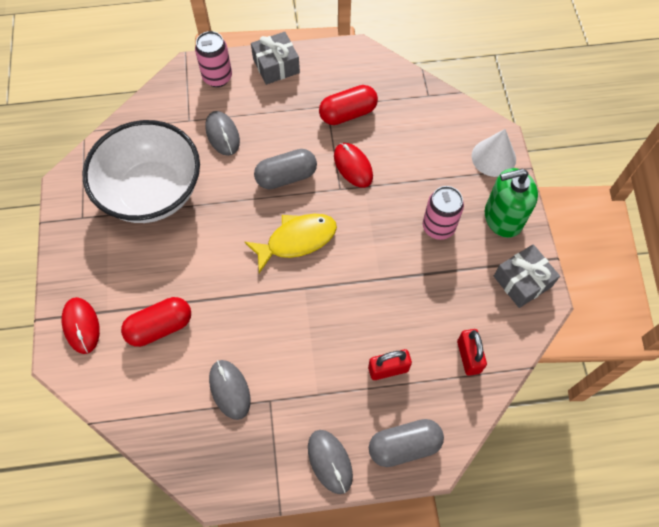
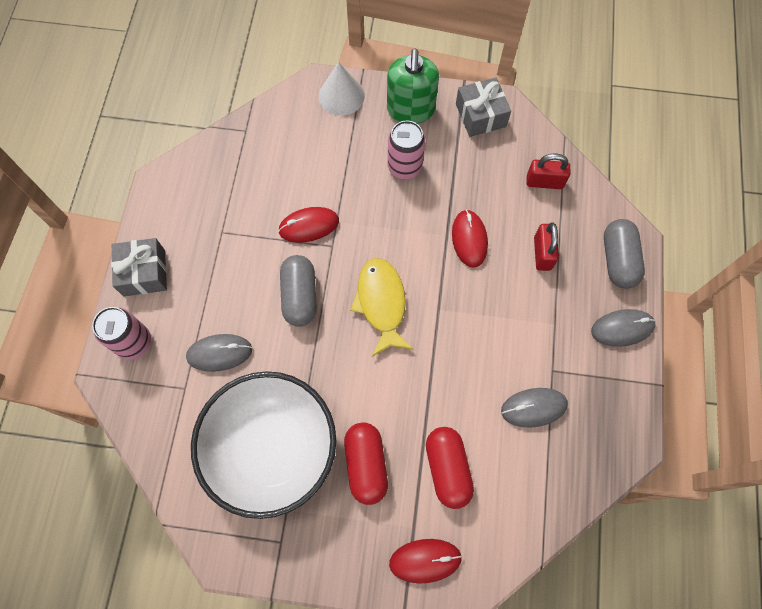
camera: 75 degrees left, 5 degrees up
red capsule [319,85,378,125] -> red capsule moved to [344,422,388,505]
none -> red mouse [452,209,488,268]

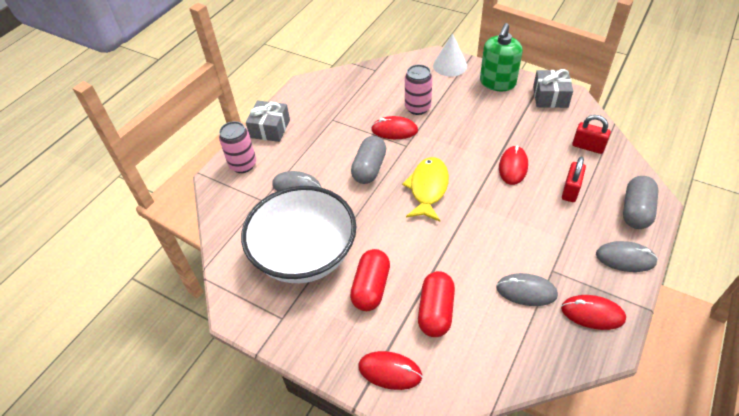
camera: 25 degrees right, 20 degrees down
pink can [388,121,425,179] -> pink can moved to [405,64,433,115]
none -> red mouse [561,295,626,330]

